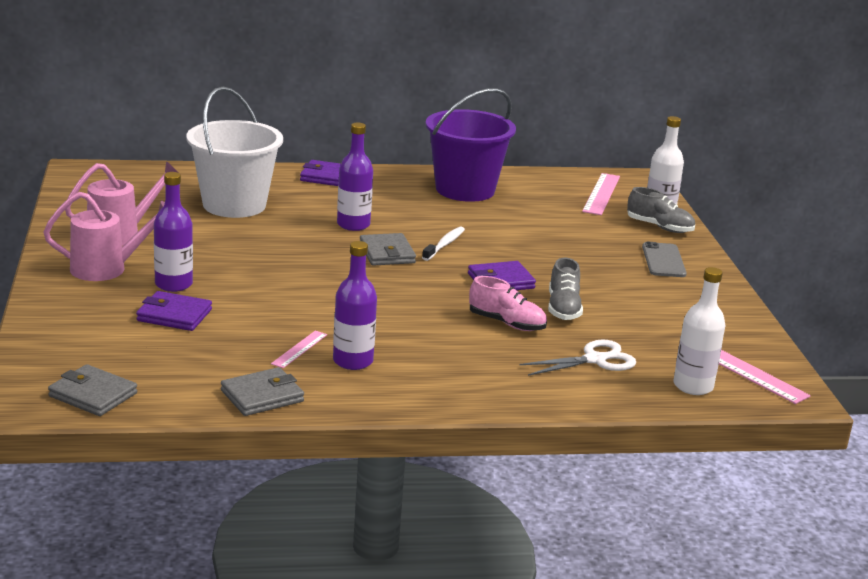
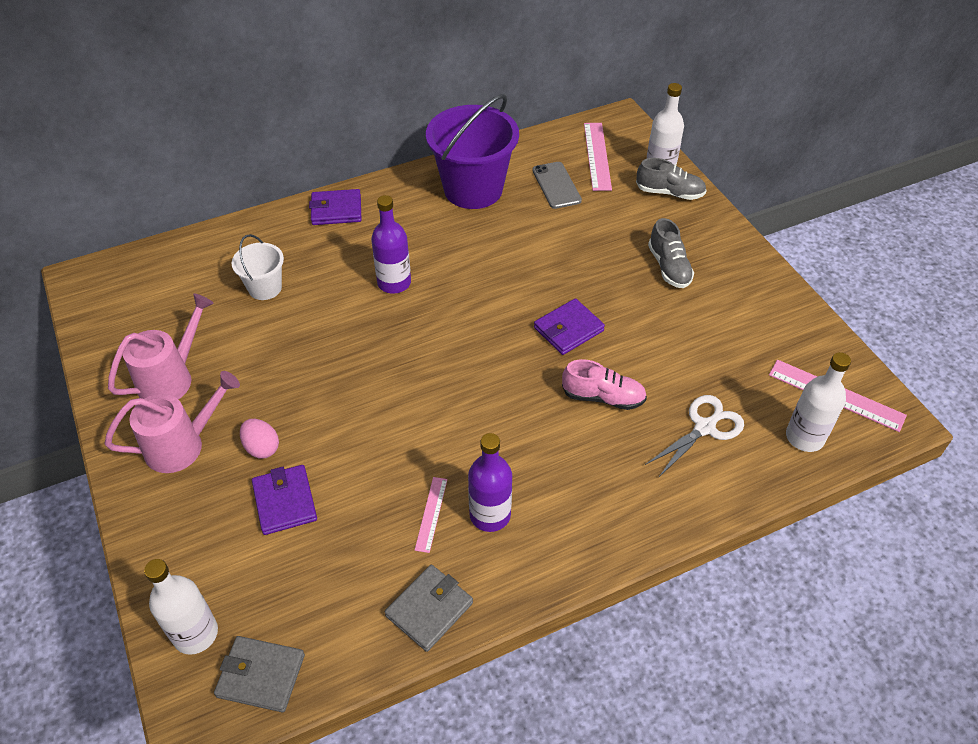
camera: 15 degrees left, 25 degrees up
purple wallet [136,291,212,331] -> purple wallet turned 75 degrees clockwise [252,465,317,535]
purple bottle [154,172,193,292] -> pink egg [240,419,279,459]
white bucket [186,87,283,218] -> white bucket [232,234,284,300], size x0.51
grey wallet [360,233,416,266] -> none
white toothbrush [422,227,465,261] -> none
grey shoe [548,258,583,320] -> grey shoe moved to [648,218,694,288]
grey phone [642,242,687,277] -> grey phone moved to [532,162,582,209]
none -> white bottle [144,559,218,655]

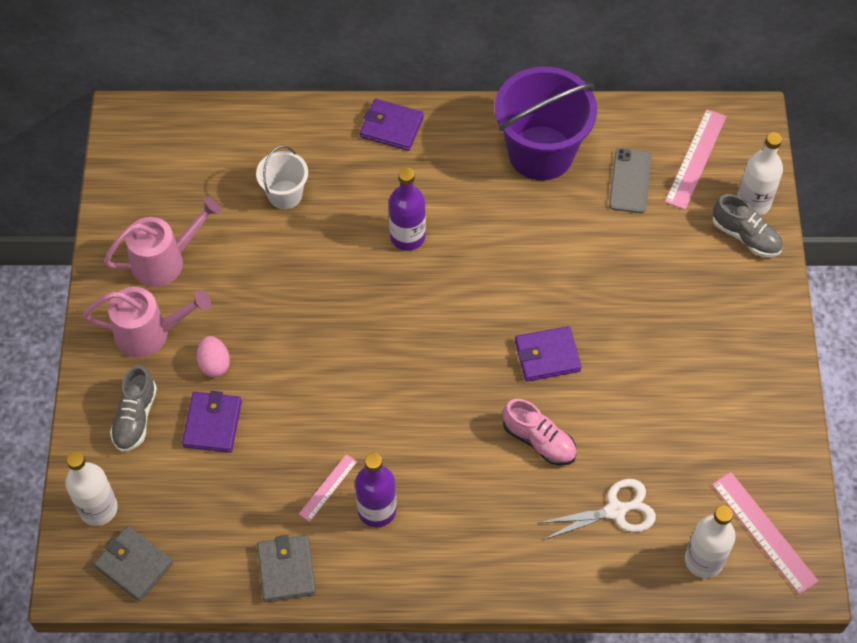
camera: 25 degrees right, 10 degrees up
grey wallet [385,565,473,652] -> grey wallet turned 75 degrees counterclockwise [257,535,316,602]
grey shoe [648,218,694,288] -> grey shoe moved to [110,365,157,452]

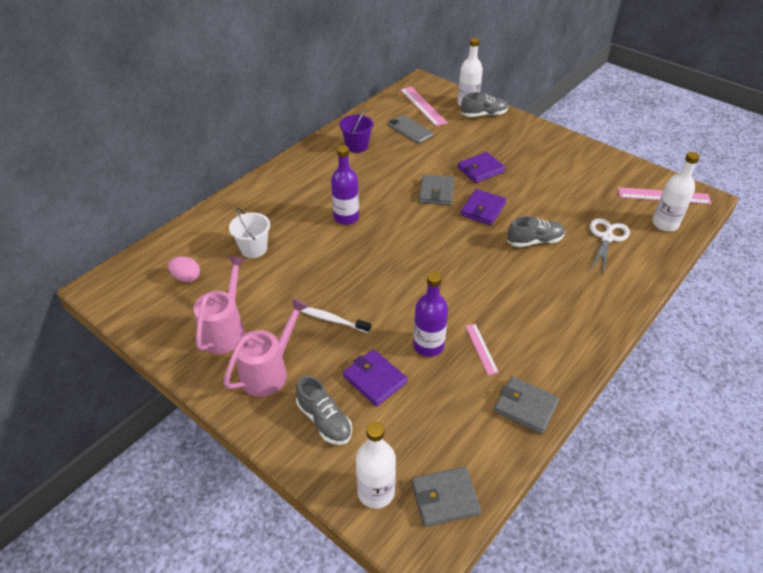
camera: 50 degrees left, 15 degrees down
pink egg [197,336,230,377] -> pink egg moved to [168,257,200,282]
purple bottle [355,453,396,528] -> purple bottle moved to [413,272,448,357]
purple wallet [360,99,424,151] -> purple wallet moved to [457,152,505,183]
purple bucket [495,67,597,180] -> purple bucket [339,107,374,153], size x0.51
pink shoe [503,399,577,466] -> grey shoe [507,216,565,247]
none -> white toothbrush [301,307,371,333]
none -> grey wallet [419,175,454,205]

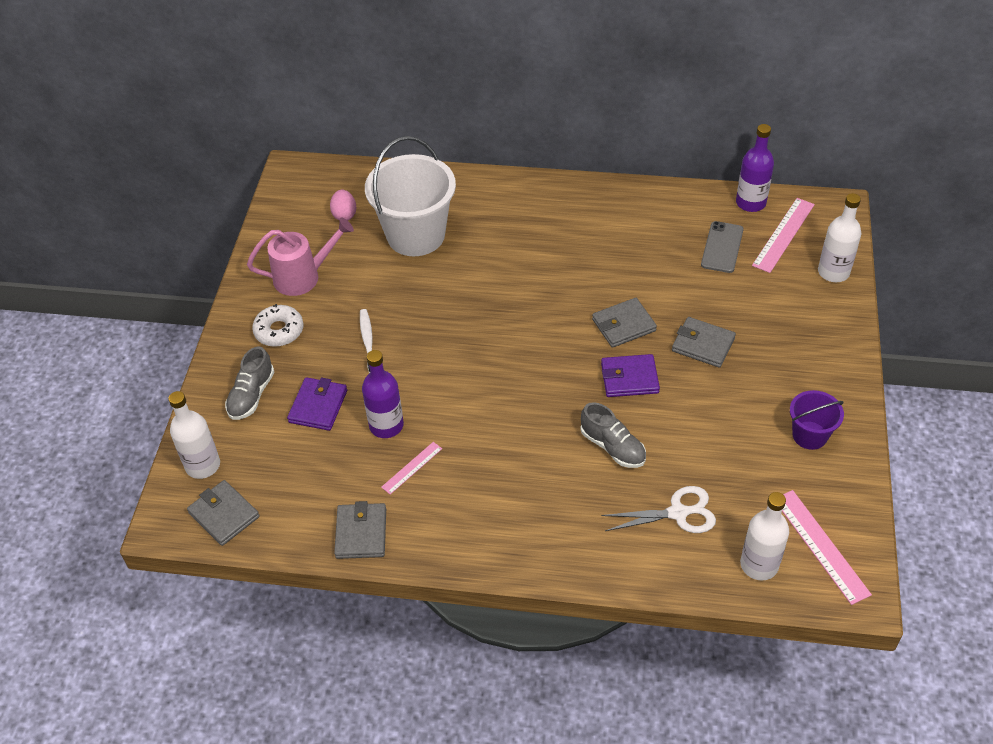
camera: 60 degrees right, 5 degrees up
pink watering can [224,298,309,397] -> white donut [252,304,304,347]
white bucket [229,208,270,258] -> white bucket [365,136,456,256], size x1.96
purple bottle [331,145,359,225] -> purple bottle moved to [736,124,774,212]
purple bucket [339,107,374,153] -> purple bucket moved to [790,390,844,450]
purple wallet [457,152,505,183] -> grey wallet [672,317,736,368]
grey shoe [461,92,508,117] -> none

